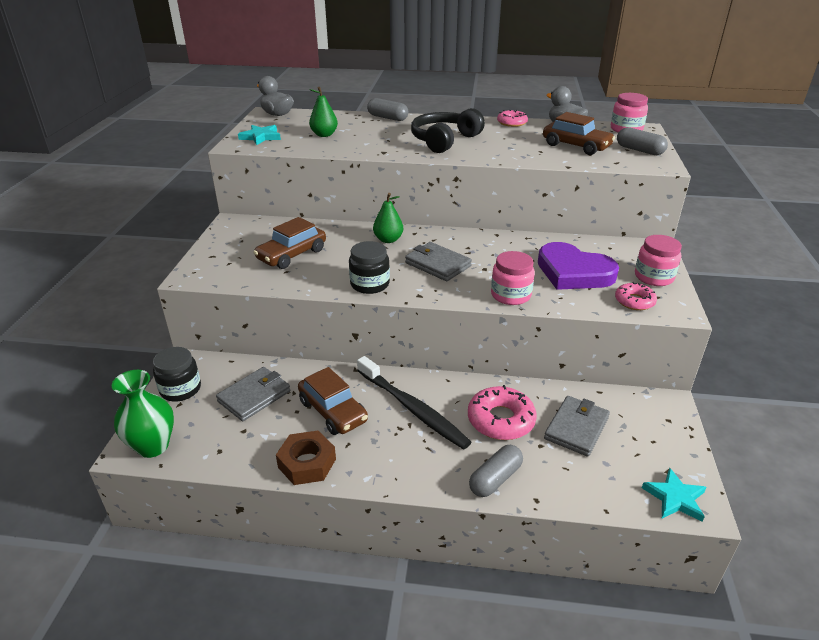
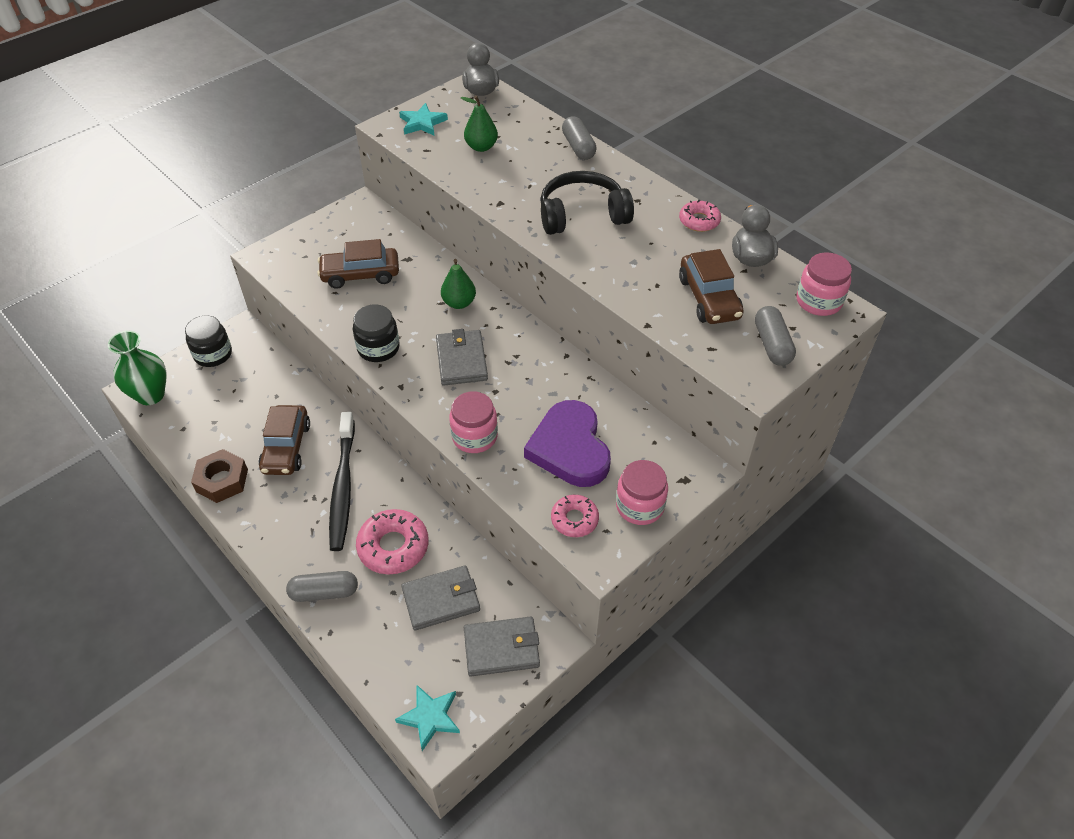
camera: 40 degrees right, 15 degrees up
grey wallet [216,367,290,421] -> grey wallet moved to [464,616,540,676]

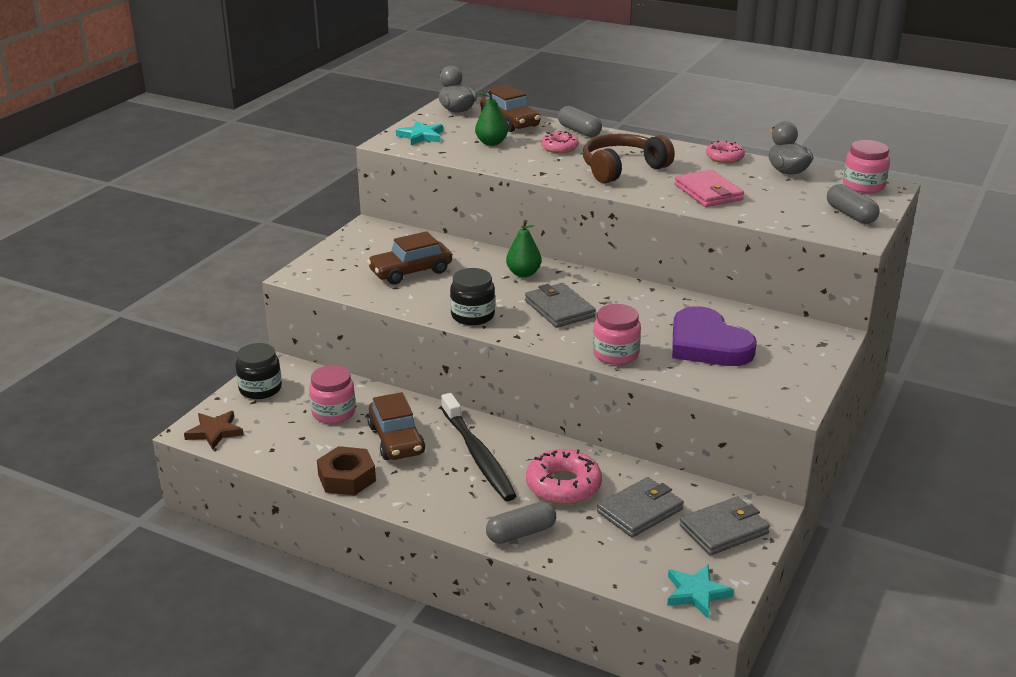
camera: 20 degrees left, 20 degrees down
green vase [108,331,167,405] -> brown star [184,411,243,449]
black headphones [540,171,634,235] -> brown headphones [583,134,675,183]
pink donut [551,495,599,537] -> pink donut moved to [541,131,579,153]
pink jar [616,460,668,525] -> pink jar moved to [309,365,356,423]
brown car [679,249,744,324] -> brown car moved to [480,85,540,132]
none -> pink wallet [674,170,744,207]

